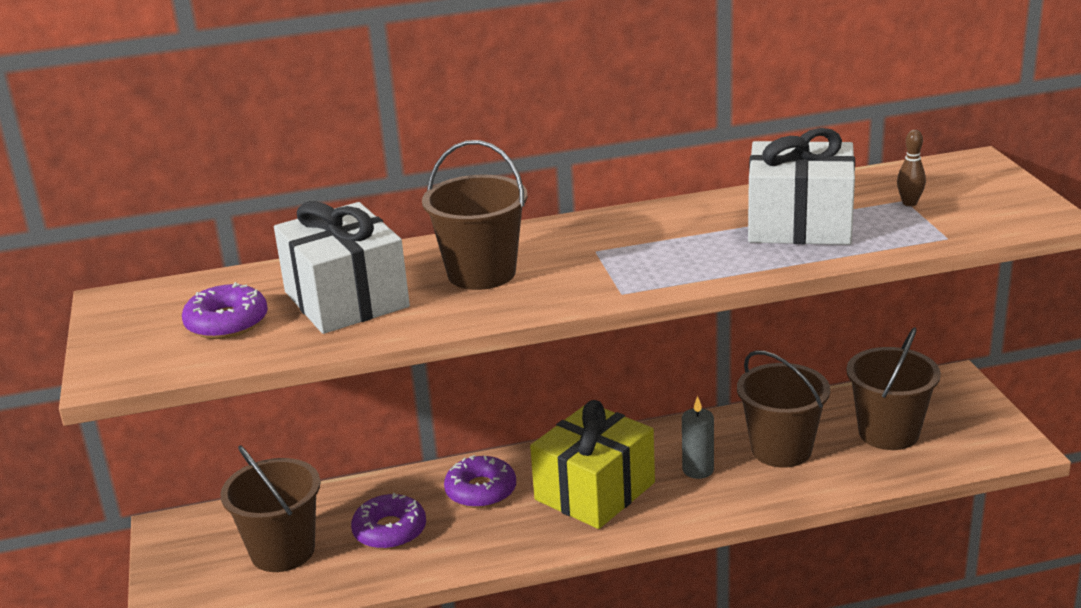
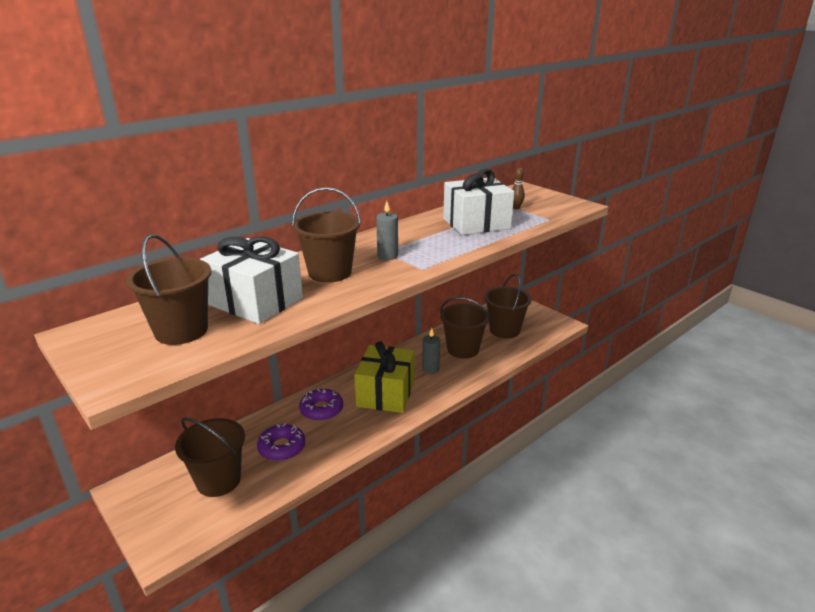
camera: 30 degrees left, 0 degrees up
purple donut [182,282,268,339] -> brown bucket [126,234,212,345]
none -> grey candle [376,201,398,260]

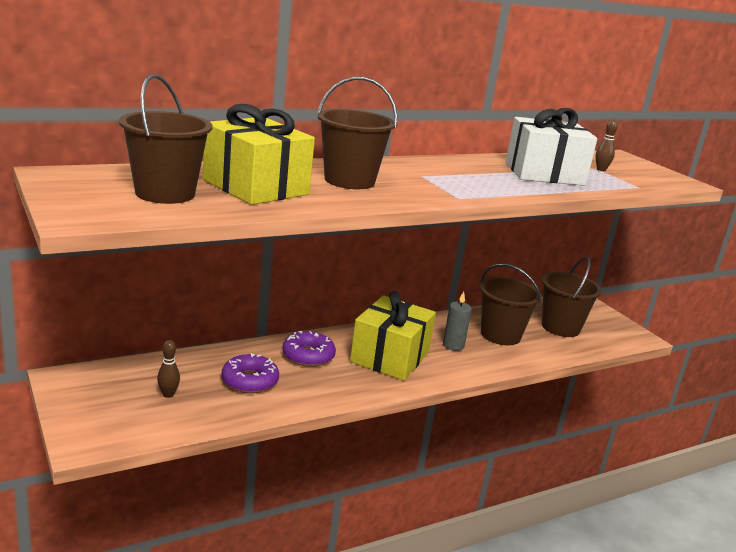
camera: 10 degrees right, 5 degrees down
brown bucket [175,417,245,497] -> brown bowling pin [157,340,180,398]
white gift [200,236,303,324] -> yellow gift [203,104,315,205]
grey candle [376,201,398,260] -> none

